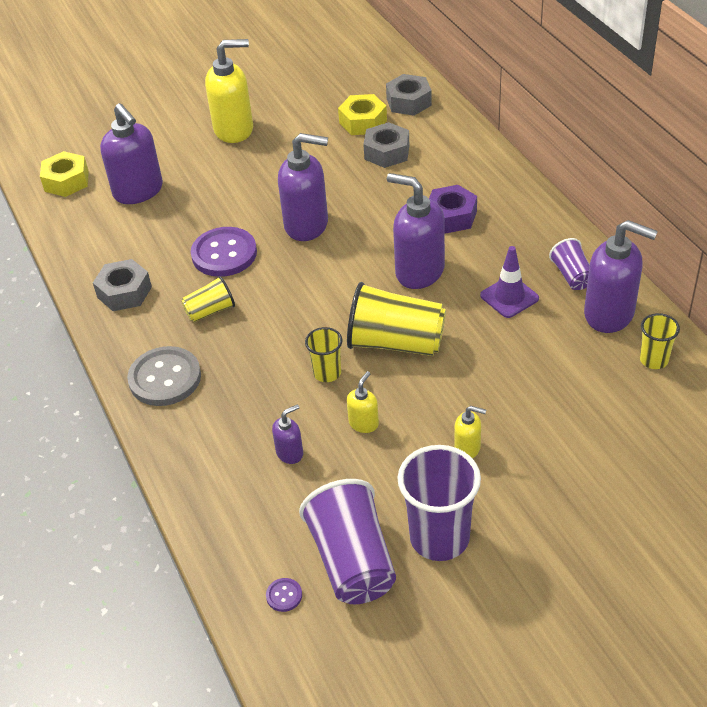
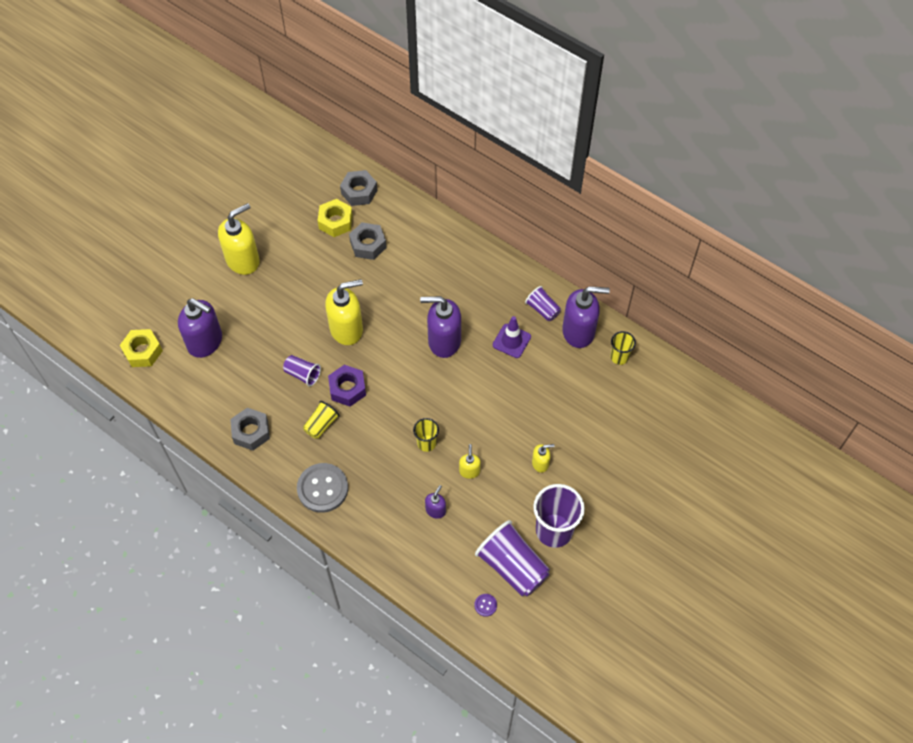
camera: 30 degrees left, 15 degrees up
purple button [191,227,257,277] -> purple cup [283,355,321,387]
purple soap dispenser [278,133,328,241] -> yellow soap dispenser [325,279,363,345]
yellow cup [347,282,446,356] -> none
purple nut [429,185,477,234] -> purple nut moved to [328,365,366,407]

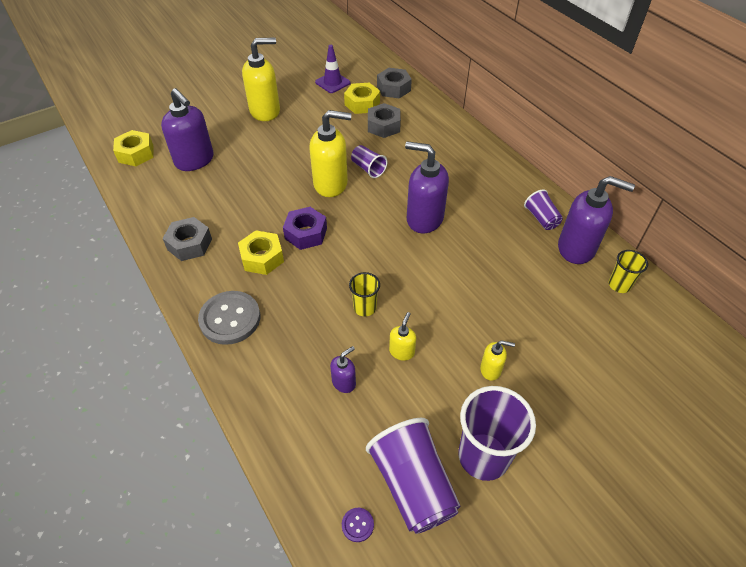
camera: 20 degrees right, 10 degrees down
purple cup [283,355,321,387] -> purple cup moved to [351,145,387,178]
yellow cup [303,401,340,439] -> yellow nut [238,230,284,275]
purple traffic cone [493,316,531,358] -> purple traffic cone moved to [315,45,350,93]

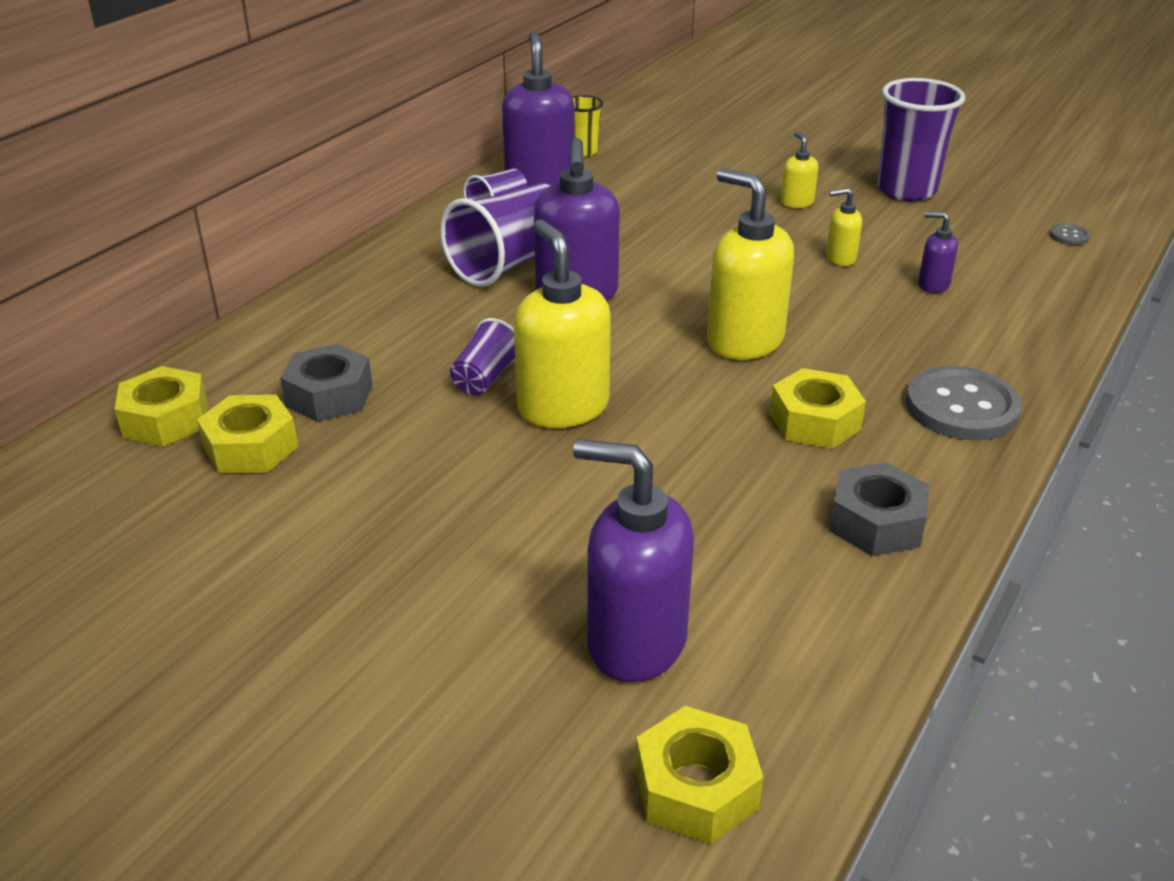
camera: 115 degrees left, 15 degrees down
purple soap dispenser [161,88,214,171] -> purple soap dispenser turned 90 degrees counterclockwise [573,439,694,682]
yellow soap dispenser [242,38,280,121] -> yellow soap dispenser moved to [707,168,794,360]
purple nut [283,207,327,250] -> none
purple traffic cone [315,45,350,93] -> none
purple button [342,508,374,542] -> grey button [1050,224,1090,245]
yellow cup [349,272,380,317] -> none
purple cup [366,418,461,534] -> purple cup moved to [440,183,551,287]
grey nut [377,68,412,99] -> yellow nut [115,366,208,447]

